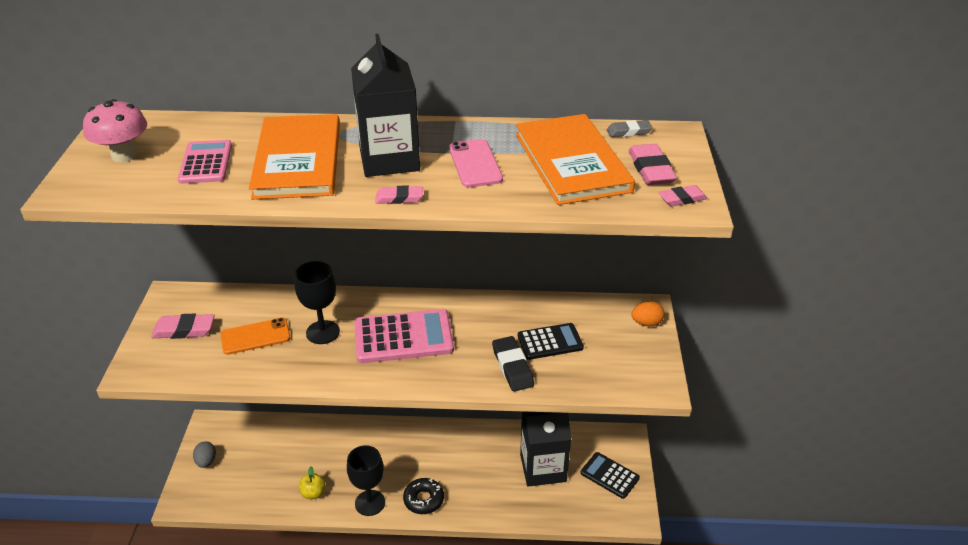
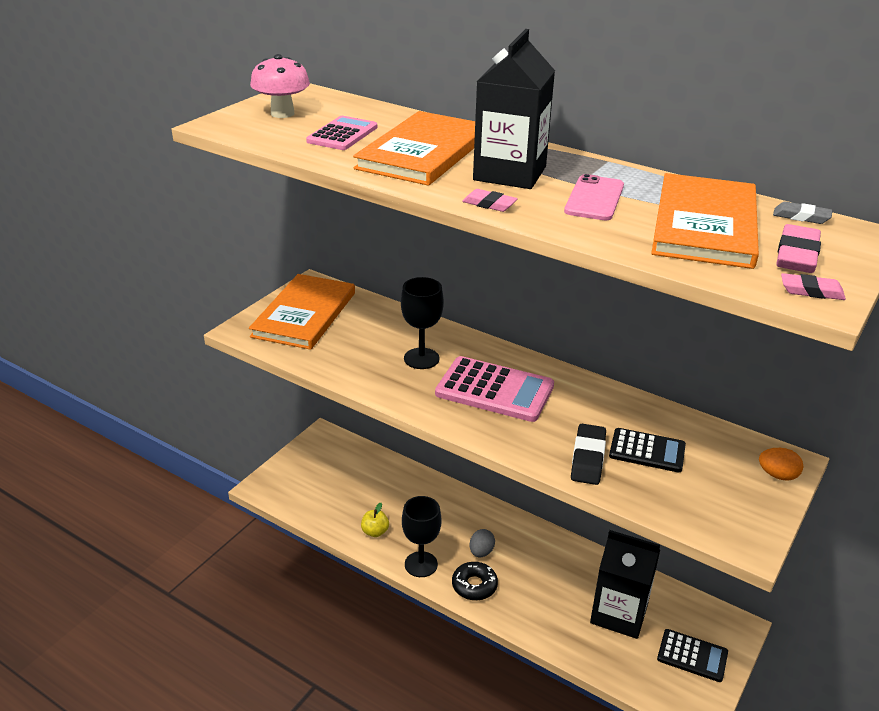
camera: 30 degrees right, 5 degrees down
pink eraser [151,314,214,339] -> orange book [249,274,355,350]
grey egg [193,441,216,468] -> grey egg moved to [470,529,495,557]
orange phone [221,318,291,355] -> none
black calculator [580,452,640,499] -> black calculator turned 135 degrees clockwise [657,629,728,682]

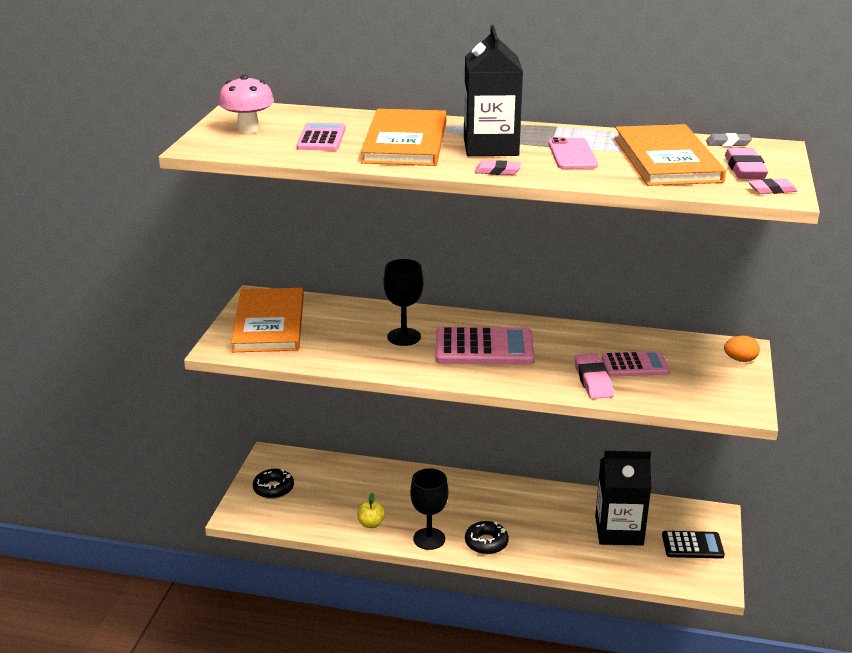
camera: 20 degrees left, 5 degrees down
grey egg [470,529,495,557] -> none
black eraser [571,424,606,485] -> pink eraser [574,353,614,399]
black calculator [609,428,686,472] -> pink calculator [601,351,670,377]
none -> black donut [253,469,294,499]

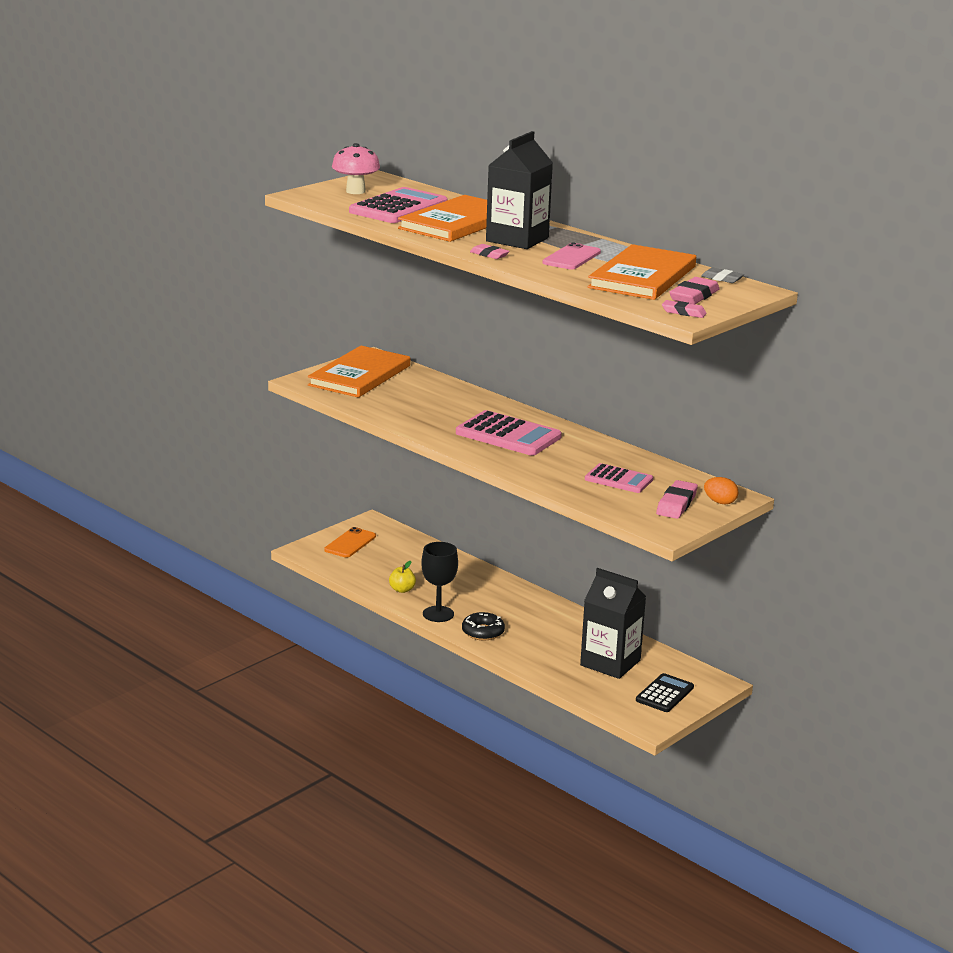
camera: 30 degrees right, 5 degrees down
black donut [253,469,294,499] -> orange phone [324,527,376,558]
pink calculator [296,123,346,151] -> pink calculator [349,187,448,223], size x1.62
black goblet [384,259,423,346] -> none
pink eraser [574,353,614,399] -> pink eraser moved to [656,480,698,519]
black calculator [662,531,725,559] -> black calculator turned 90 degrees counterclockwise [636,673,694,712]

